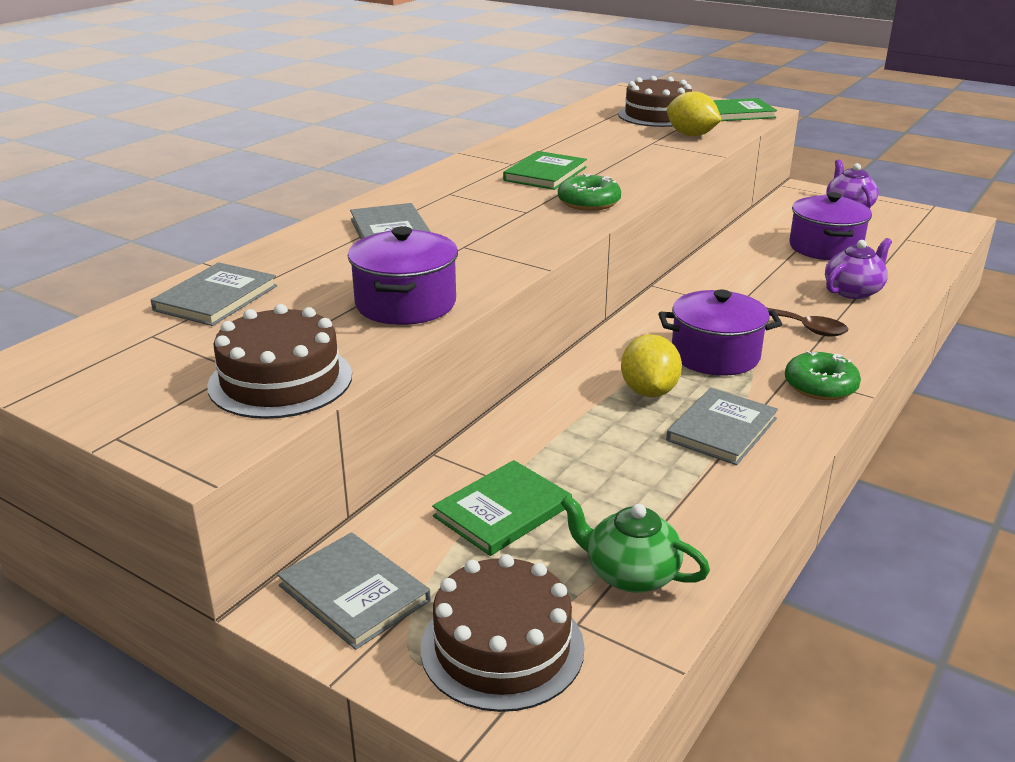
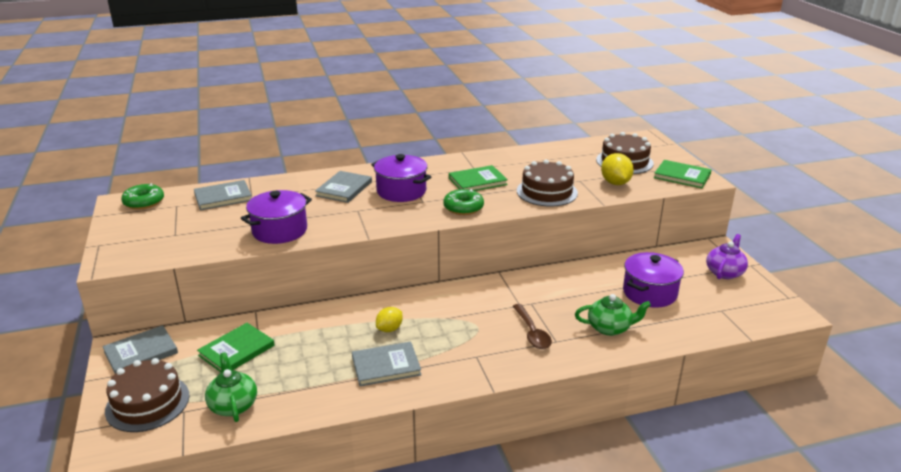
camera: 40 degrees right, 0 degrees up
brown cake [207,304,352,419] -> brown cake moved to [517,160,578,206]
grey book [277,532,431,650] -> grey book turned 60 degrees clockwise [103,325,178,374]
green book [432,460,572,556] -> green book turned 45 degrees counterclockwise [197,323,275,372]
yellow lemon [621,334,682,397] -> yellow lemon [376,307,403,332], size x0.67
purple pot [659,290,782,376] -> purple pot moved to [371,154,431,202]
green donut [785,351,861,400] -> green donut moved to [121,183,164,210]
purple teapot [825,238,892,299] -> green teapot [575,294,651,336]

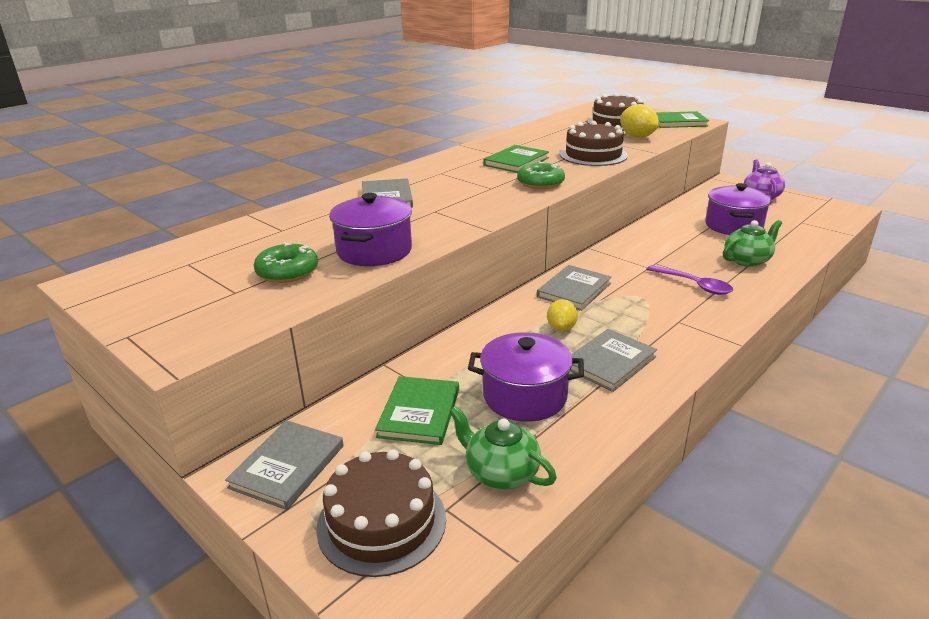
camera: 30 degrees left, 0 degrees up
green donut [121,183,164,210] -> green donut moved to [254,242,318,283]
grey book [194,180,252,210] -> grey book moved to [537,265,612,311]
purple pot [371,154,431,202] -> purple pot moved to [468,332,584,422]
brown spoon [513,304,552,349] -> purple spoon [646,265,733,295]

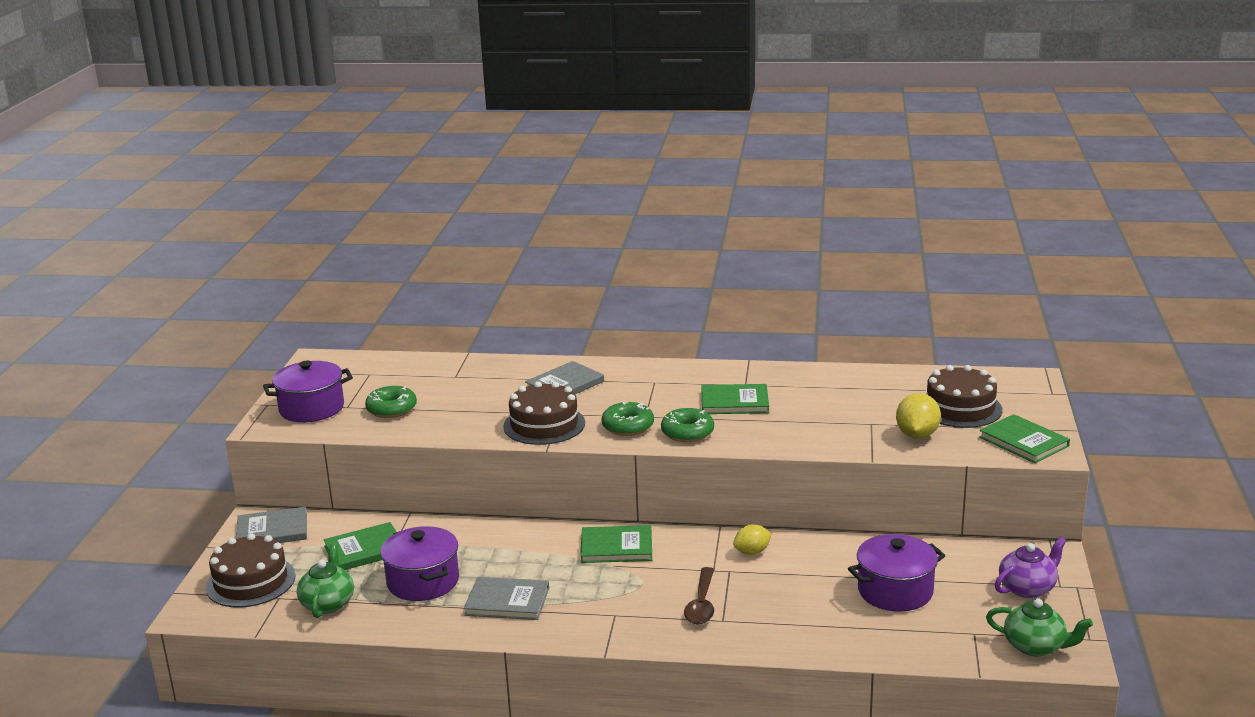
camera: 55 degrees right, 5 degrees down
purple pot [329,193,412,266] -> purple pot moved to [263,361,353,422]
grey book [537,265,612,311] -> green book [580,525,652,563]
yellow lemon [547,299,578,331] -> yellow lemon moved to [733,524,772,555]
brown cake [560,121,628,166] -> brown cake moved to [503,381,585,445]
purple spoon [646,265,733,295] -> brown spoon [684,567,714,624]
green teapot [723,220,782,267] -> green teapot moved to [986,598,1093,657]
none -> green donut [602,401,654,436]

